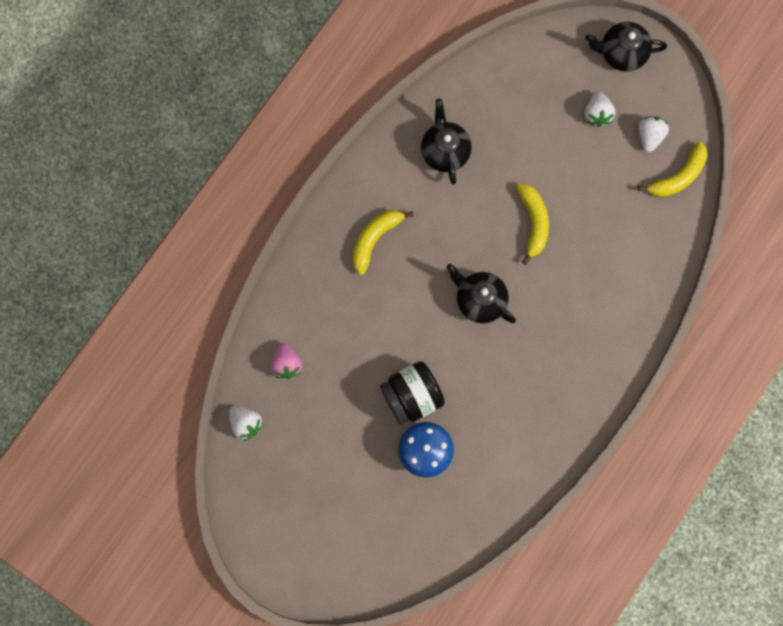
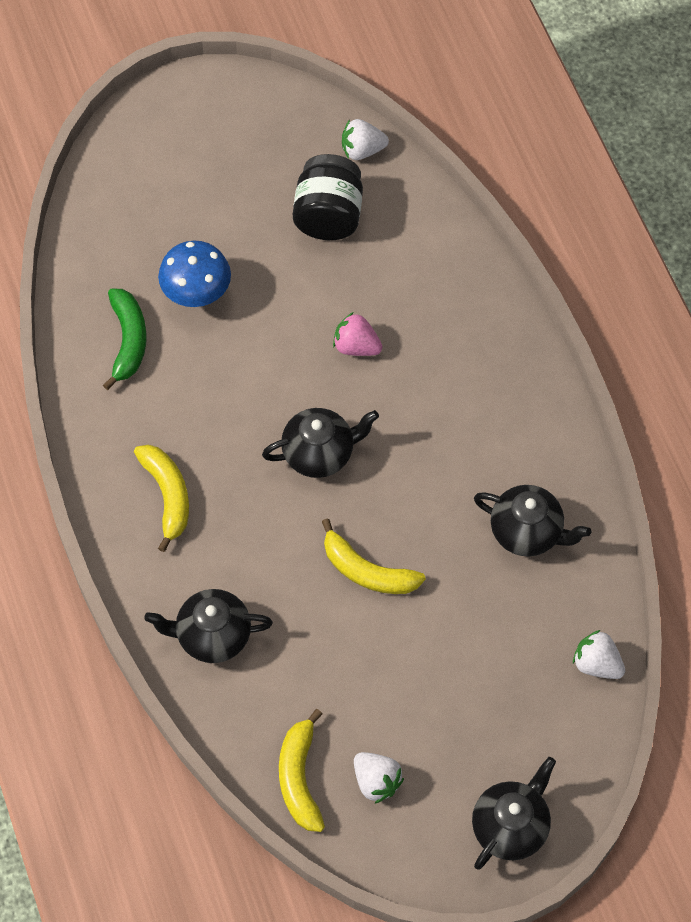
camera: 125 degrees right, 15 degrees down
pink strawberry [271,342,302,379] -> pink strawberry moved to [333,312,382,356]
yellow banana [352,210,414,275] -> yellow banana moved to [134,445,189,552]
black jar [380,361,445,425] -> black jar moved to [293,154,363,240]
white strawberry [585,91,615,127] -> white strawberry moved to [573,630,625,679]
none -> green banana [103,288,147,390]
none -> black teapot [144,589,273,663]

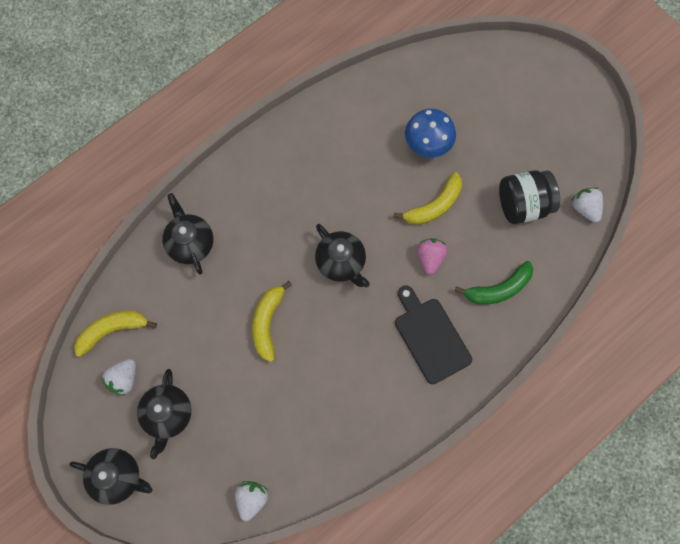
camera: 70 degrees right, 10 degrees up
green banana [103,288,147,390] -> green banana moved to [455,261,533,305]
yellow banana [134,445,189,552] -> yellow banana moved to [394,172,462,225]
black teapot [474,485,591,557] -> black teapot moved to [137,369,192,459]
none -> black cutting board [395,285,472,384]

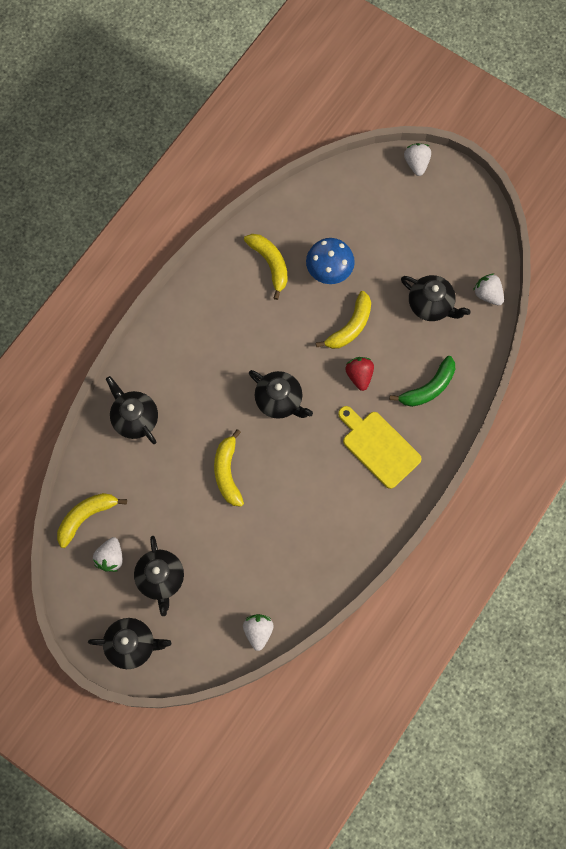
camera: 15 degrees left, 0 degrees up
black cutting board [395,285,472,384] -> yellow cutting board [338,406,422,489]
pink strawberry [417,238,448,275] -> red strawberry [345,357,374,391]
black jar [499,170,560,224] -> black teapot [401,275,471,321]
none -> yellow banana [244,234,288,300]
none -> white strawberry [404,143,431,176]

